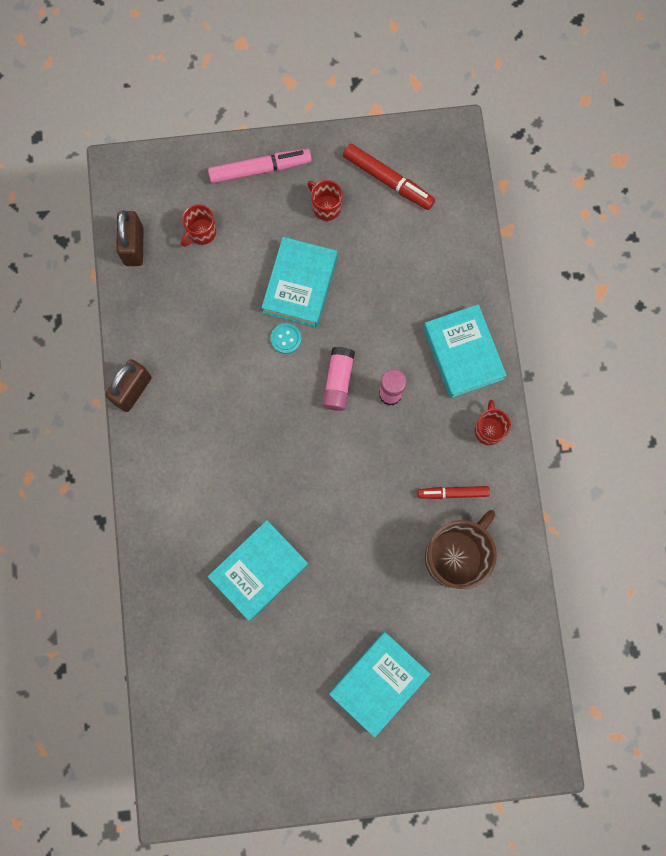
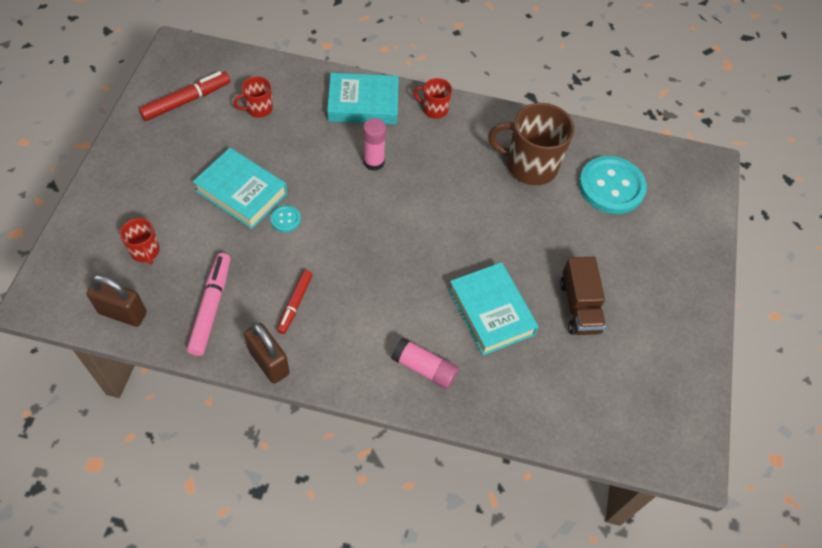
camera: 75 degrees left, 20 degrees down
pink marker [208,149,312,184] -> pink marker moved to [187,253,230,356]
red mug [307,180,343,221] -> red mug moved to [234,76,273,118]
pink glue stick [322,347,355,411] -> pink glue stick moved to [391,337,459,389]
turquoise book [329,632,430,738] -> none
red marker [418,486,490,499] -> red marker moved to [277,270,313,334]
brown mug [425,510,497,589] -> brown mug turned 45 degrees counterclockwise [488,103,574,185]
none -> brown truck [560,257,606,335]
none -> turquoise button [579,156,647,214]

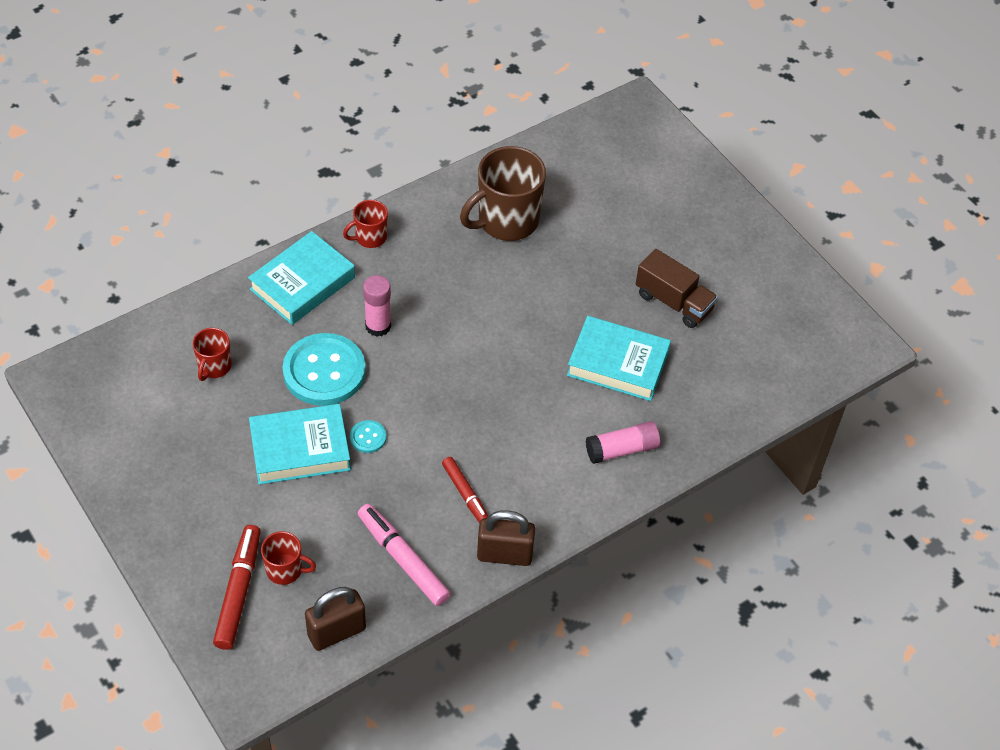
camera: 45 degrees left, 5 degrees down
red marker [139,71,231,121] -> red marker moved to [213,525,261,650]
turquoise button [579,156,647,214] -> turquoise button moved to [282,333,366,406]

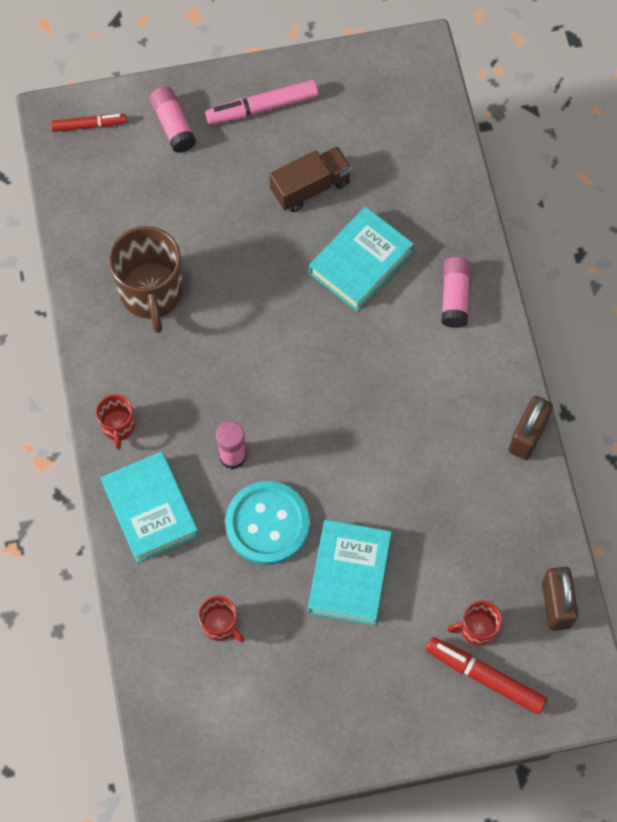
camera: 65 degrees left, 15 degrees up
red mug [261,531,316,585] -> red mug turned 135 degrees counterclockwise [448,601,502,646]
turquoise button [350,420,387,453] -> none
pink marker [358,504,450,606] -> pink marker moved to [205,80,318,124]
red marker [442,457,488,523] -> red marker moved to [51,114,127,132]
none -> pink glue stick [149,86,196,153]

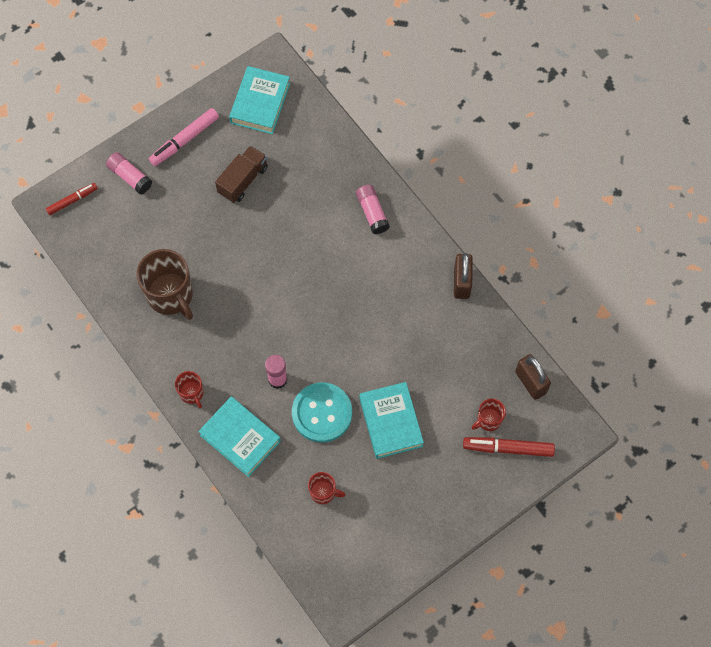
camera: 25 degrees left, 0 degrees up
turquoise book [309,207,414,311] -> turquoise book moved to [229,66,290,134]

